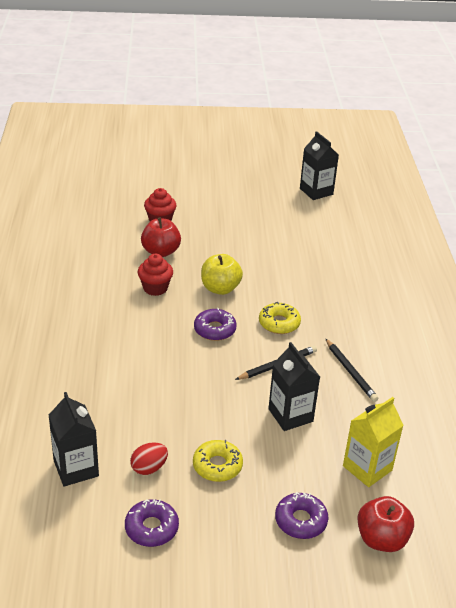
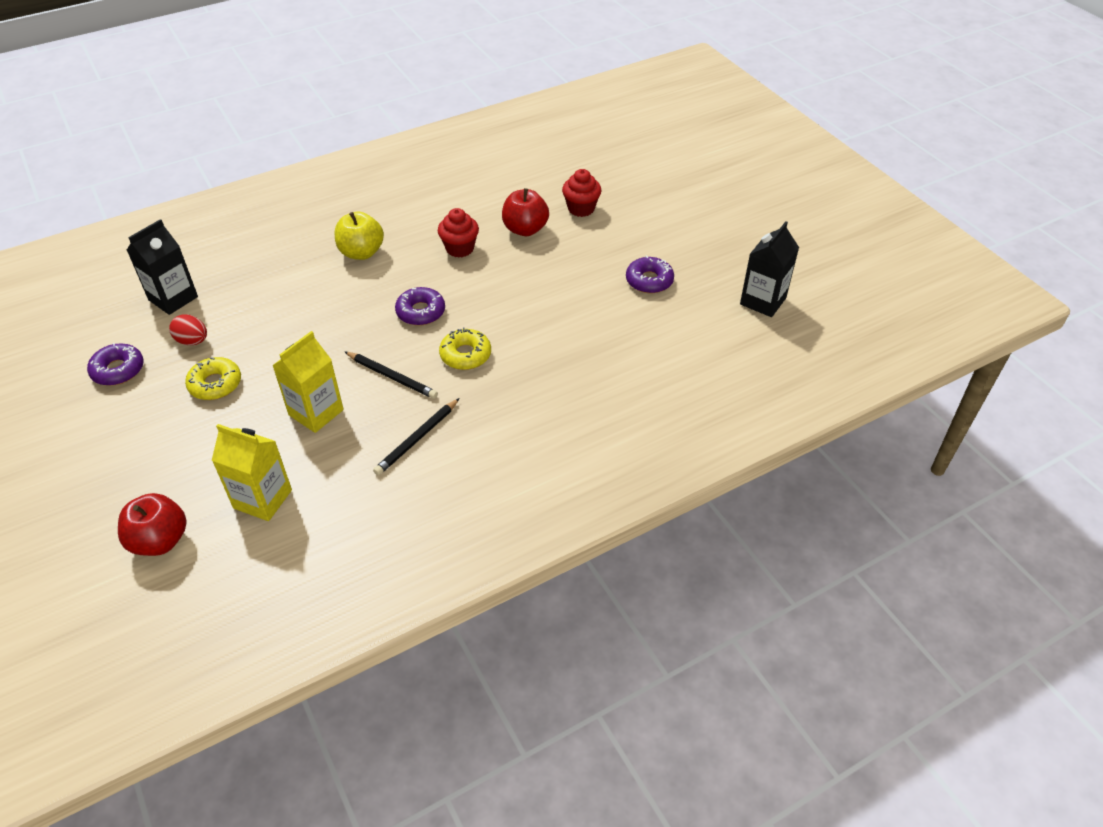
camera: 65 degrees right, 10 degrees up
yellow apple [201,254,243,295] -> yellow apple moved to [335,212,384,260]
black carton [268,342,320,431] -> yellow carton [272,331,344,433]
purple donut [275,492,328,539] -> purple donut moved to [626,256,674,293]

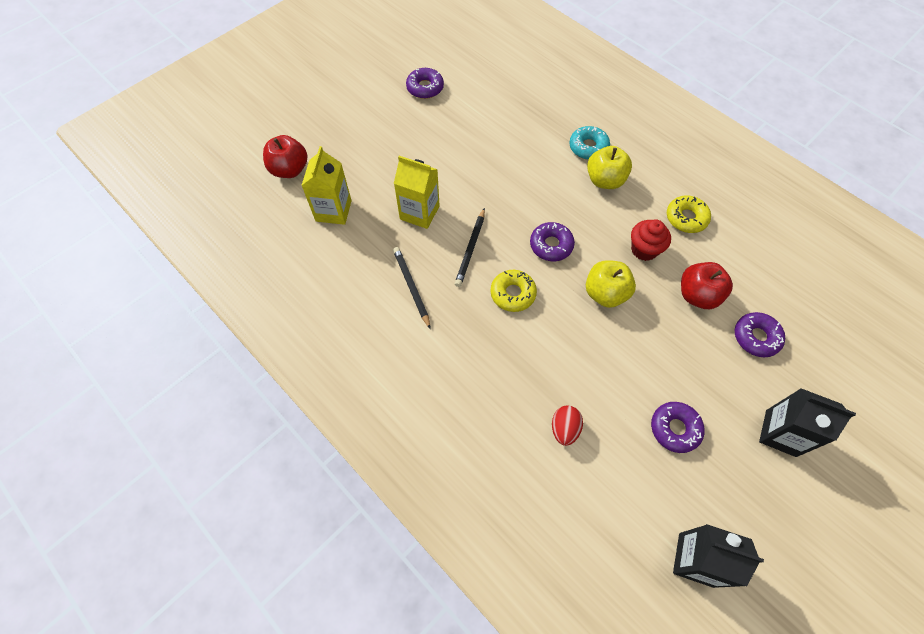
camera: 75 degrees right, 15 degrees up
black carton [127,219,198,315] -> black carton moved to [759,388,856,457]
red egg [169,314,207,345] -> red egg moved to [552,406,583,446]
yellow donut [185,357,241,400] -> yellow donut moved to [667,196,711,233]
black pencil [373,398,459,475] -> black pencil turned 45 degrees clockwise [393,247,431,329]
red cupcake [562,169,602,217] -> purple donut [735,312,785,357]
none -> turquoise donut [569,126,610,160]
none -> yellow apple [586,260,636,308]

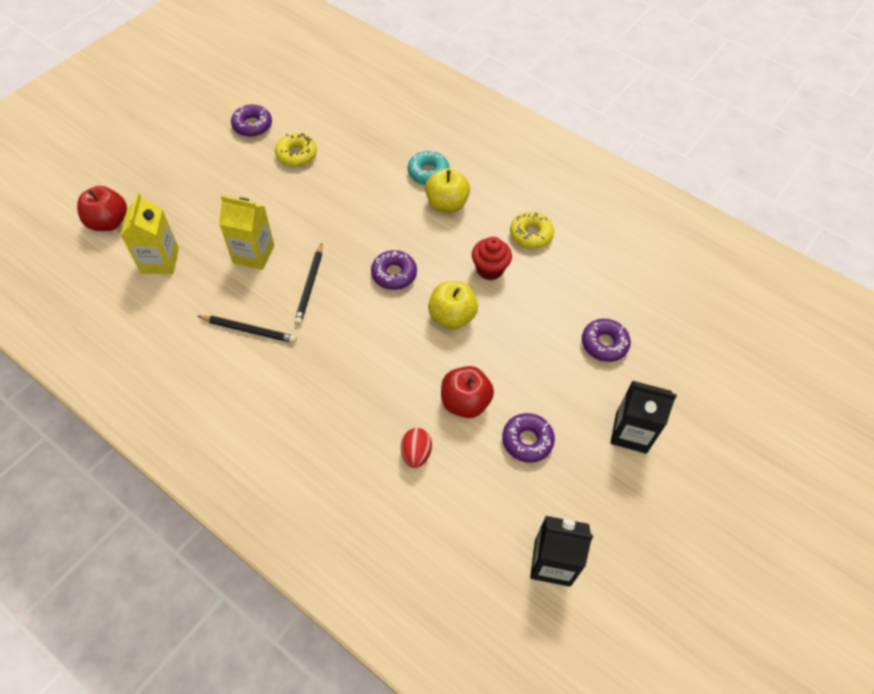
camera: 10 degrees left, 5 degrees down
black pencil [393,247,431,329] -> black pencil turned 135 degrees clockwise [198,315,297,343]
yellow donut [490,270,537,312] -> yellow donut moved to [275,133,317,167]
red apple [681,262,733,309] -> red apple moved to [441,366,494,418]

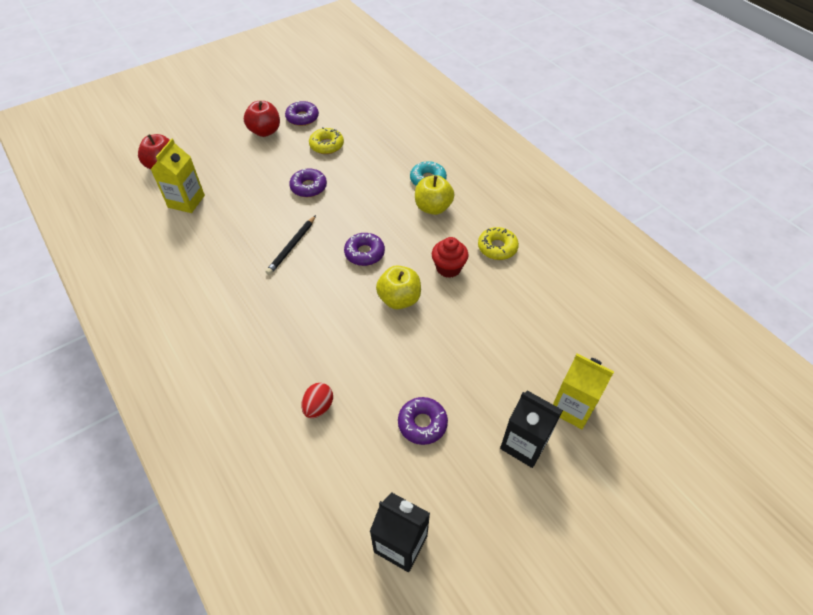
camera: 20 degrees right, 5 degrees down
black pencil [198,315,297,343] -> none
yellow carton [219,195,274,270] -> yellow carton moved to [553,354,614,429]
red apple [441,366,494,418] -> red apple moved to [244,101,280,137]
purple donut [582,319,631,362] -> purple donut moved to [289,168,327,197]

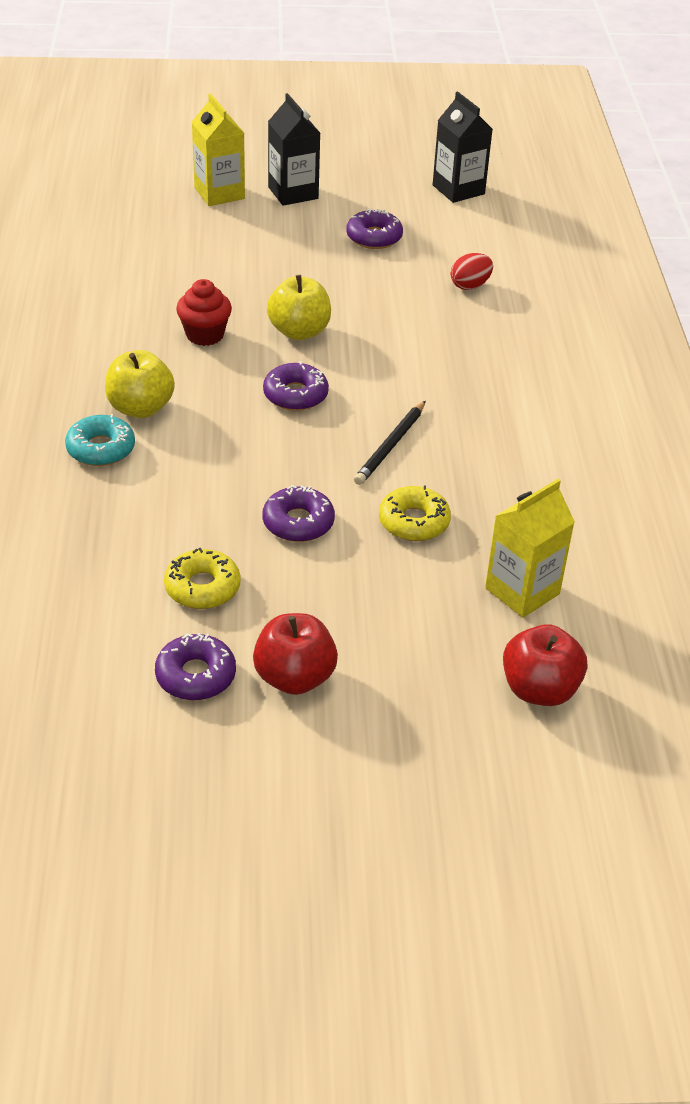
camera: 150 degrees left, 10 degrees down
black pencil [265,215,316,275] -> black pencil turned 150 degrees clockwise [354,401,426,485]
yellow donut [478,227,519,260] -> yellow donut moved to [379,485,451,541]

